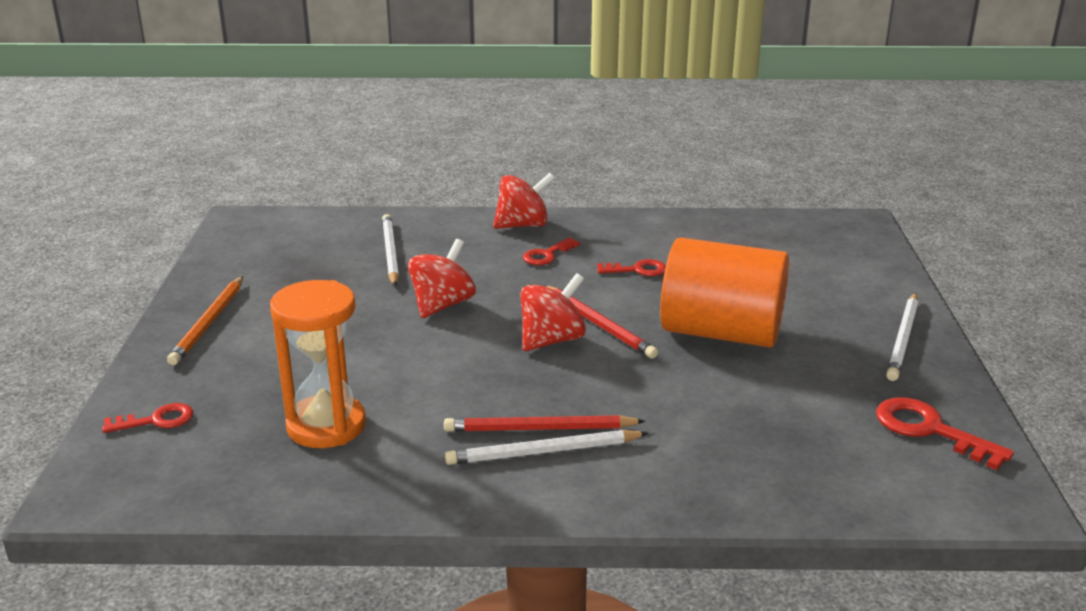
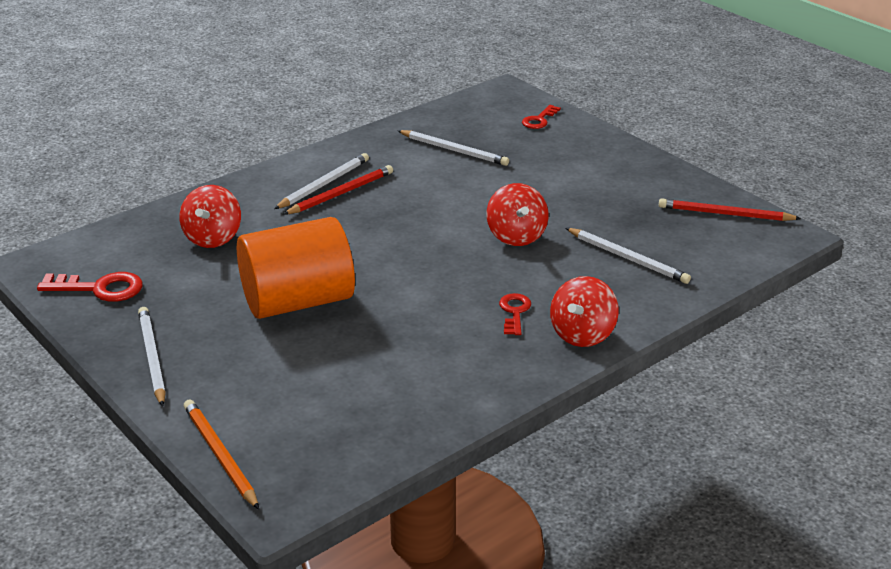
camera: 140 degrees right, 5 degrees up
orange pencil [167,276,243,365] -> orange pencil moved to [184,399,259,509]
orange hourglass [270,280,366,448] -> white pencil [398,130,509,166]
red spinning top [520,273,586,351] -> red spinning top moved to [179,185,241,248]
red pencil [544,285,658,359] -> red pencil moved to [659,198,801,221]
red key [597,259,666,276] -> none

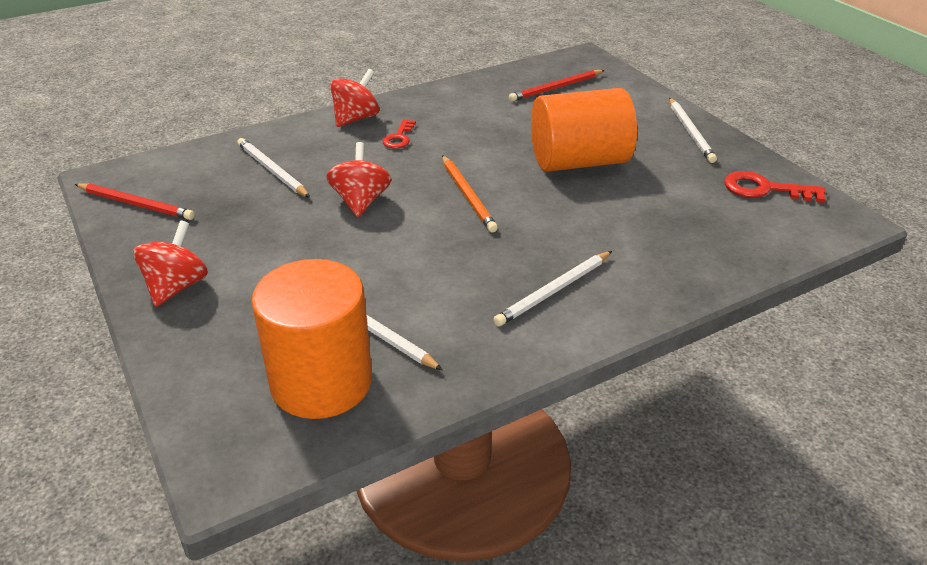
camera: 170 degrees left, 5 degrees up
red spinning top [179,185,241,248] -> red spinning top moved to [133,220,208,307]
orange pencil [184,399,259,509] -> orange pencil moved to [442,155,498,232]
red pencil [283,165,393,215] -> red pencil moved to [509,70,605,102]
red key [522,105,561,129] -> none
none -> orange cylinder [251,259,372,419]

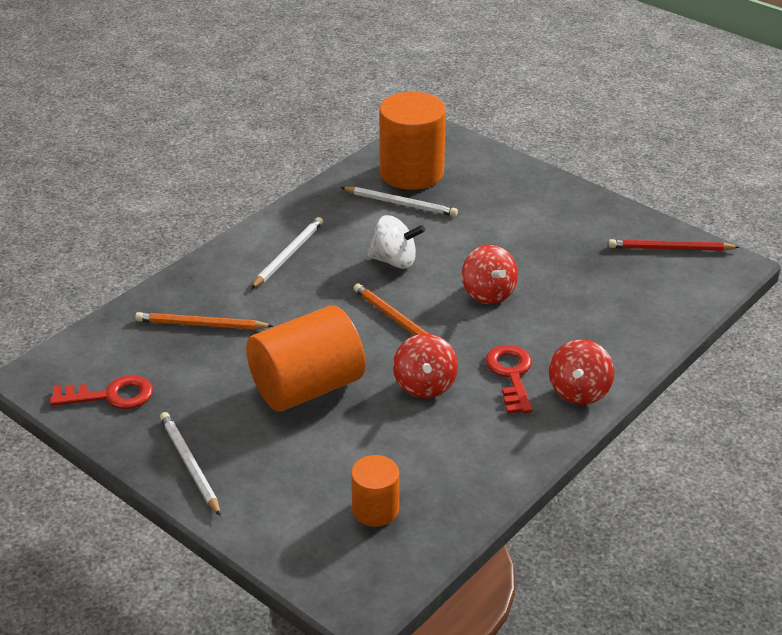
camera: 160 degrees right, 0 degrees up
red spinning top [133,220,208,307] -> red spinning top moved to [393,334,458,398]
white pencil [237,138,310,198] -> none
red key [383,119,416,149] -> red key [485,345,533,414], size x1.55
red pencil [509,70,605,102] -> orange cylinder [351,455,399,527]
none -> orange pencil [135,312,273,329]
none -> white spinning top [367,215,425,269]

